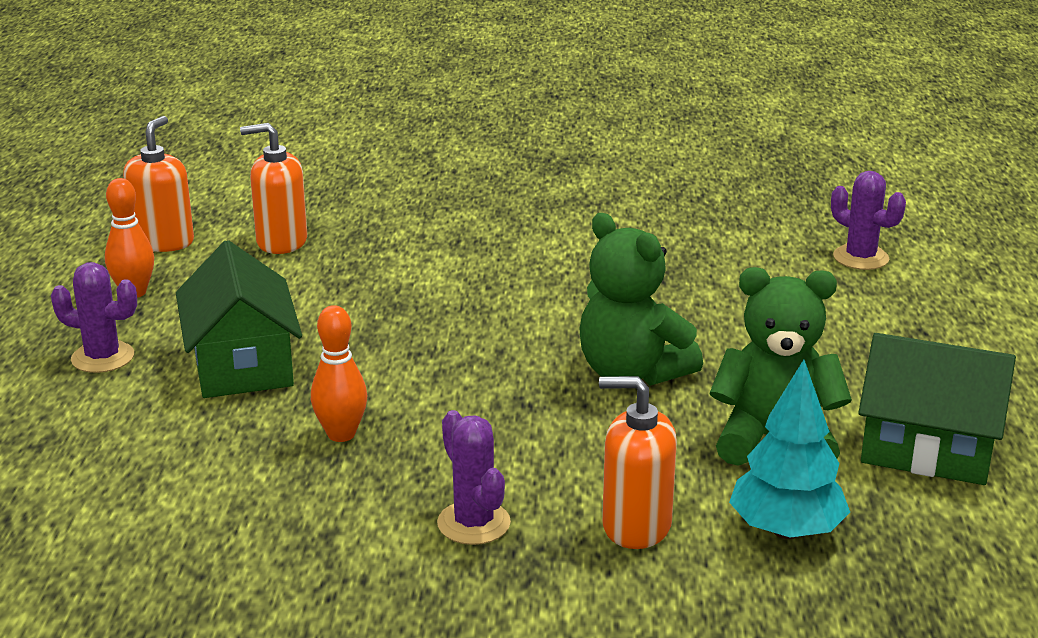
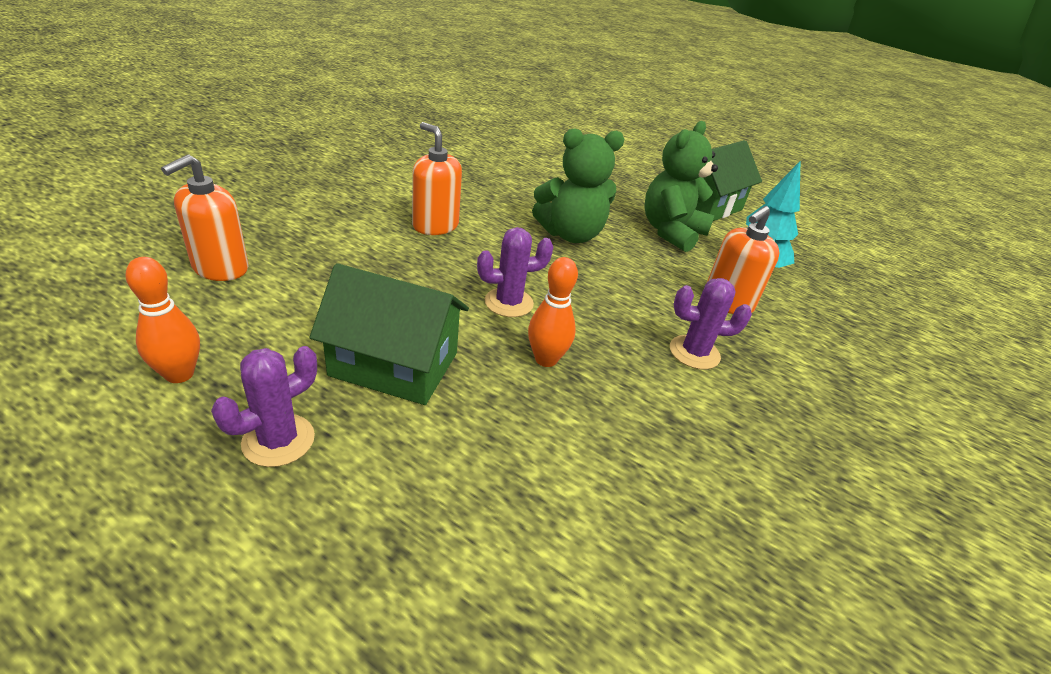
camera: 65 degrees left, 10 degrees up
orange soap dispenser [123,116,194,252] -> orange soap dispenser moved to [412,122,462,235]
purple cactus [831,171,906,270] -> purple cactus moved to [477,227,553,317]

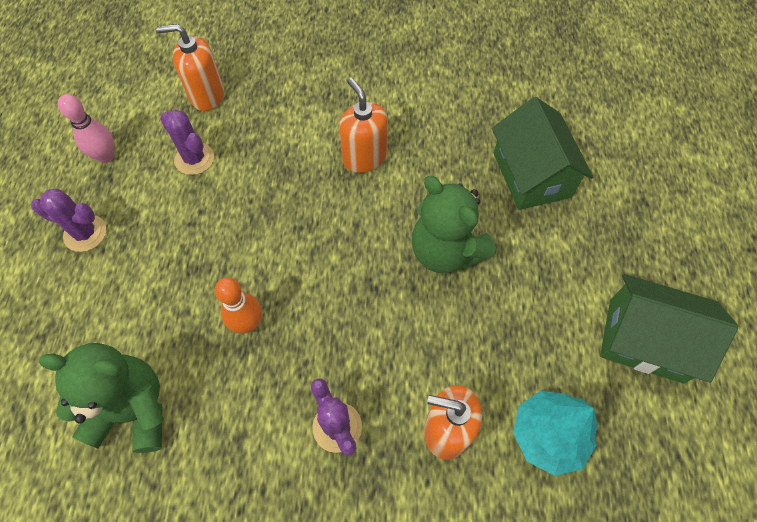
camera: 65 degrees right, 25 degrees up
orange bowling pin [125,257,200,383] -> pink bowling pin [58,94,114,163]
green house [309,263,469,405] -> green house moved to [492,97,594,210]
orange soap dispenser [412,122,462,235] -> orange soap dispenser turned 45 degrees counterclockwise [339,77,388,173]
purple cactus [477,227,553,317] -> purple cactus moved to [160,109,214,175]
green teddy bear [644,121,718,252] -> green teddy bear moved to [38,343,164,453]

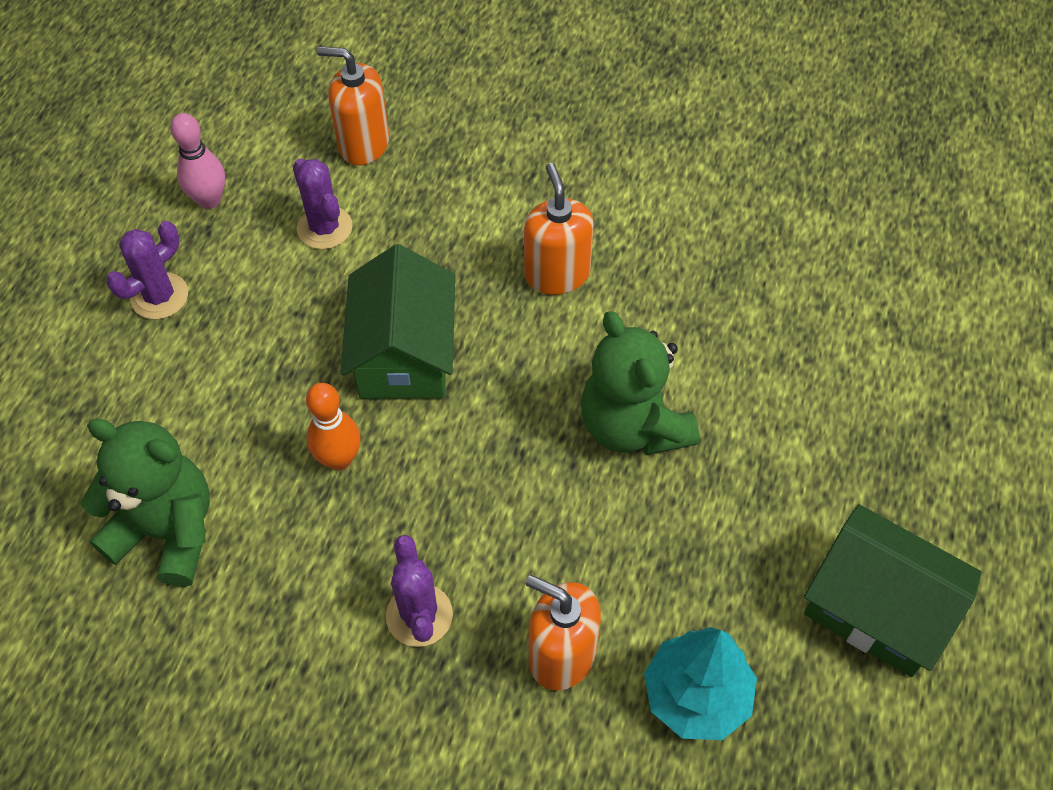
camera: 15 degrees right, 5 degrees down
purple cactus [31,189,106,252] -> purple cactus turned 75 degrees counterclockwise [106,221,188,319]
green house [492,97,594,210] -> green house moved to [340,244,455,399]

